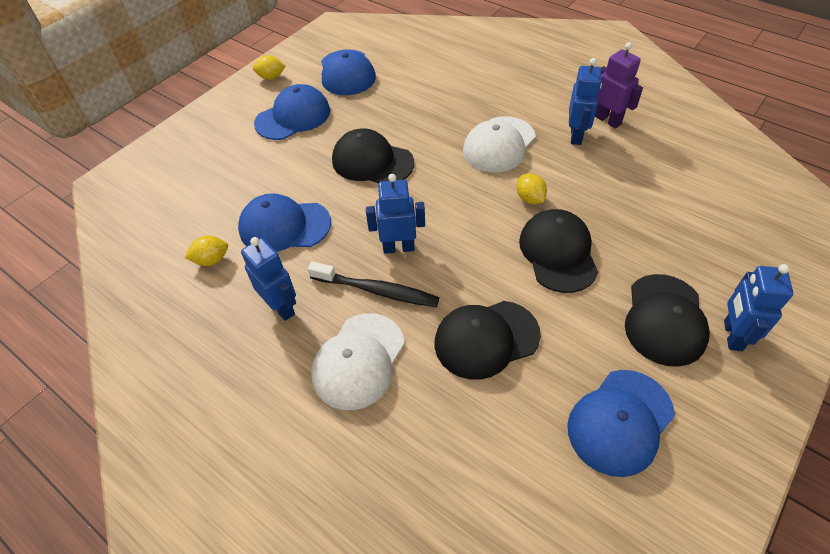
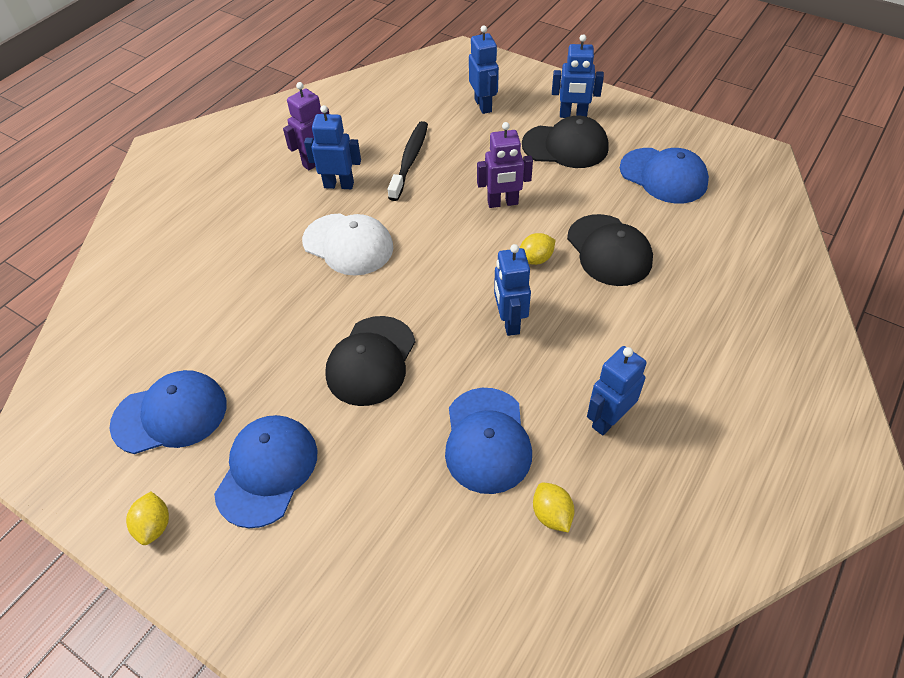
camera: 95 degrees left, 0 degrees up
blue cap [254,84,330,140] -> blue cap turned 60 degrees clockwise [214,415,317,528]
black toothbrush [308,262,439,307] -> black toothbrush moved to [388,121,428,201]
white cap [311,313,405,410] -> none
yellow lemon [516,173,547,204] -> yellow lemon moved to [520,233,556,265]
black cap [519,209,598,293] -> purple robot [477,122,533,208]
none -> blue robot [469,25,499,114]

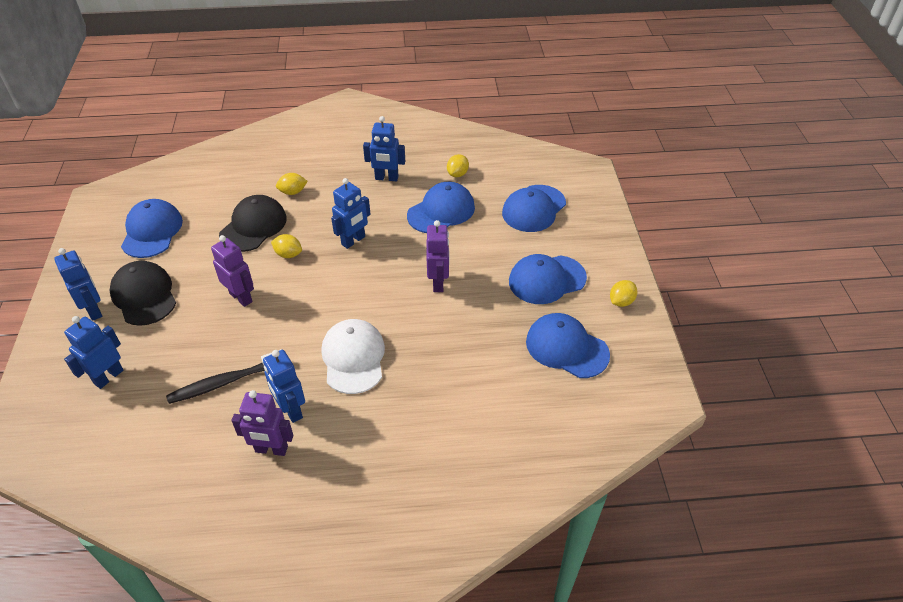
camera: 130 degrees left, 5 degrees down
black cap [325,316,415,406] -> purple robot [427,220,450,292]
none -> yellow lemon [276,173,308,195]
none -> blue cap [502,185,566,232]

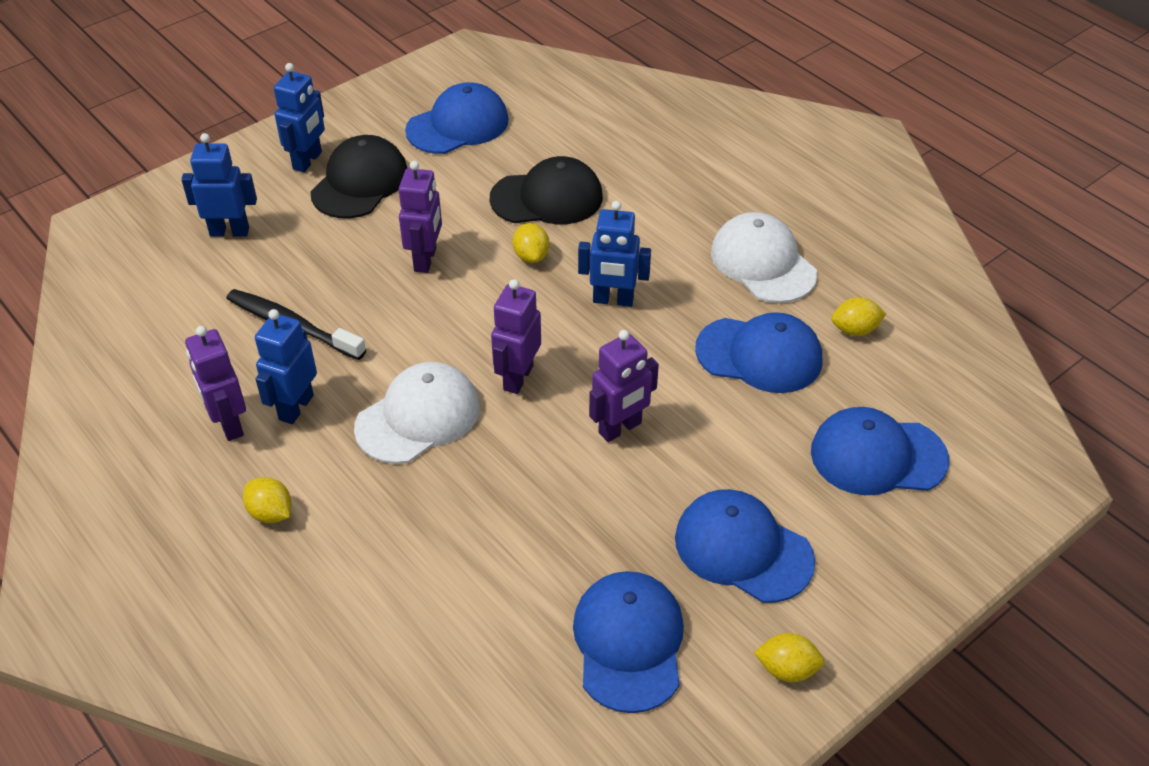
camera: 55 degrees right, 0 degrees up
yellow lemon [276,173,308,195] -> yellow lemon moved to [243,477,292,523]
blue robot [363,116,405,181] -> white cap [711,212,817,303]
none -> purple robot [491,279,541,394]

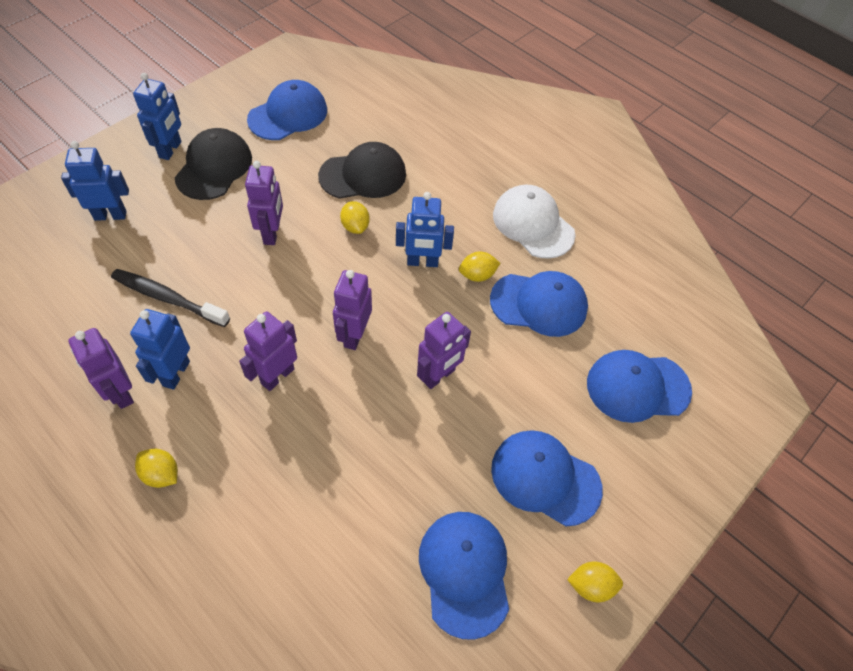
camera: 10 degrees left, 10 degrees up
white cap [354,362,480,464] -> purple robot [239,312,297,391]
yellow lemon [831,297,886,336] -> yellow lemon moved to [459,251,500,282]

